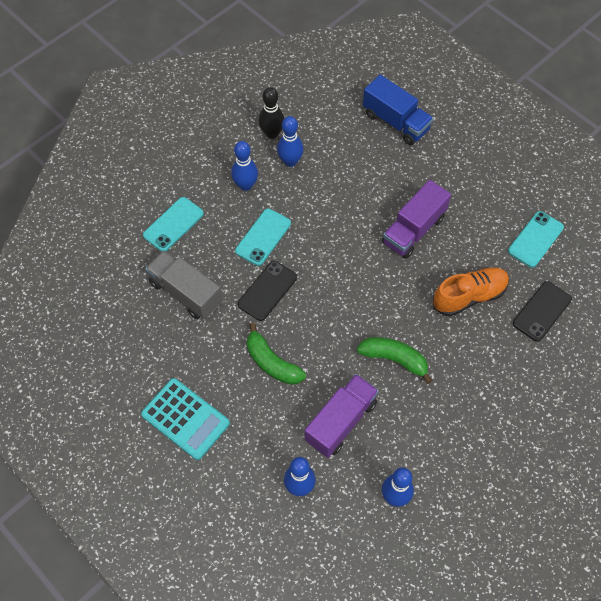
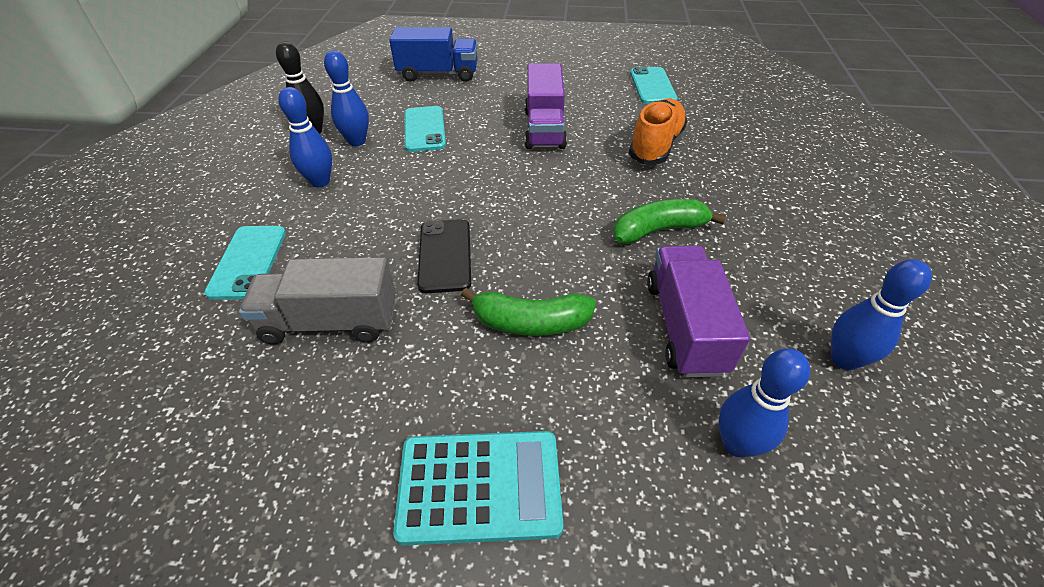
camera: 40 degrees left, 15 degrees down
turquoise phone [235,209,291,266] -> turquoise phone moved to [405,106,446,152]
black phone [513,281,572,342] -> none

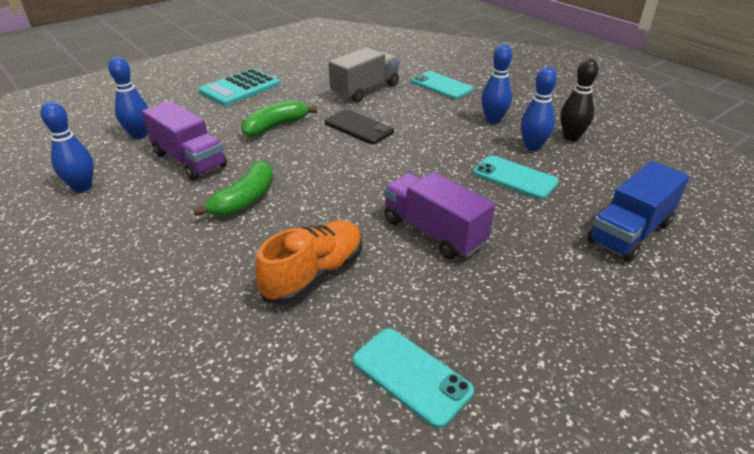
camera: 135 degrees right, 10 degrees down
orange shoe [629,98,688,165] -> orange shoe turned 120 degrees counterclockwise [255,220,362,305]

